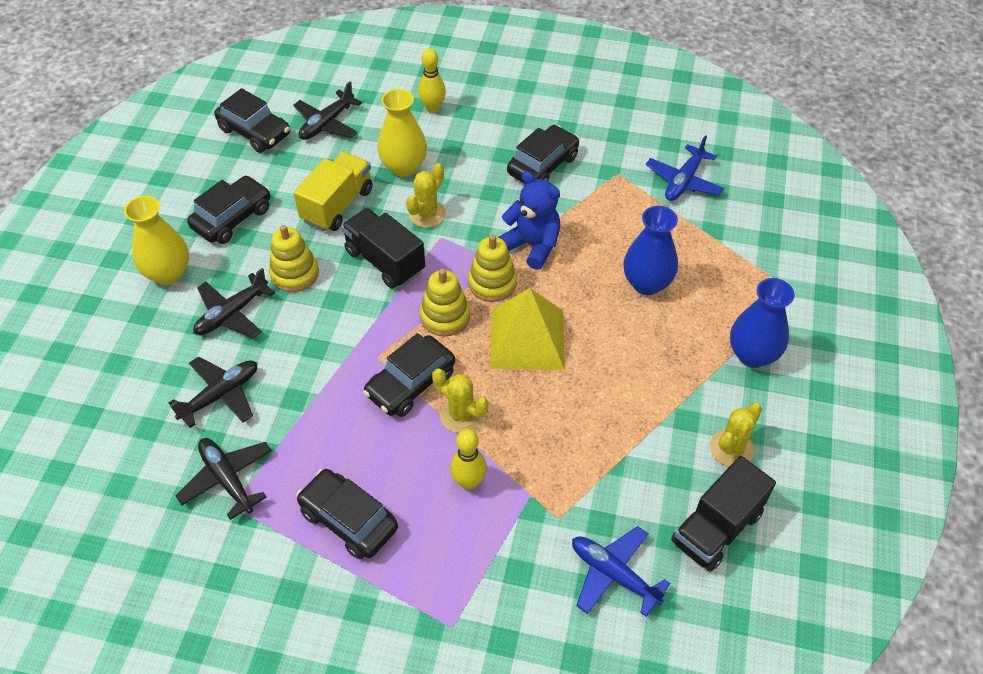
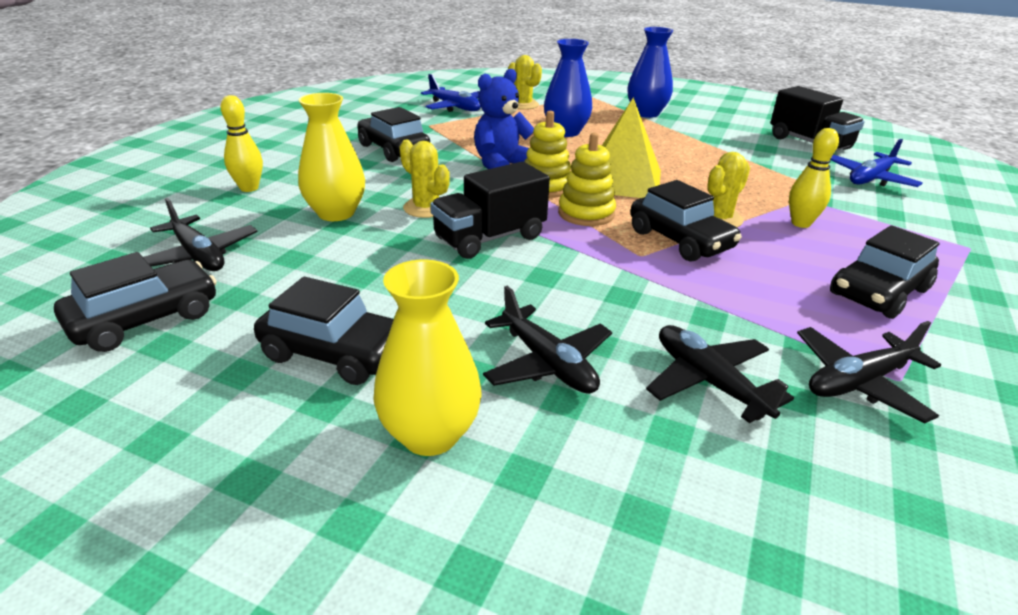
camera: 80 degrees left, 20 degrees down
black car [187,175,270,244] -> black car turned 150 degrees clockwise [254,277,394,385]
yellow stacking toy [269,225,319,292] -> none
yellow truck [294,152,373,231] -> none
yellow cactus [710,403,762,467] -> yellow cactus moved to [508,55,542,110]

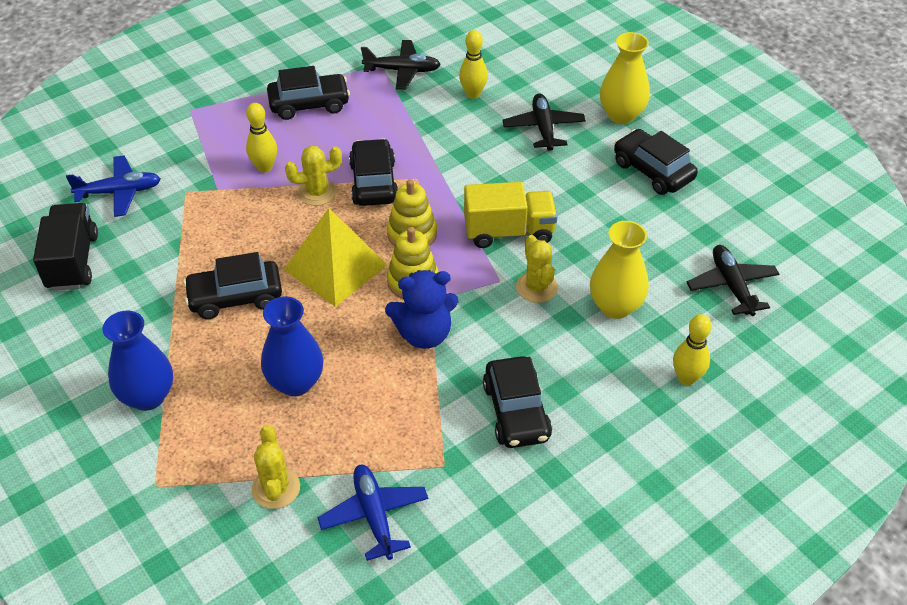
camera: 150 degrees left, 15 degrees up
black car [54,252,217,352] -> black car moved to [183,252,282,319]
black truck [430,162,550,259] -> yellow truck [464,182,558,248]
black plane [646,325,794,423] -> yellow bowling pin [459,30,488,99]

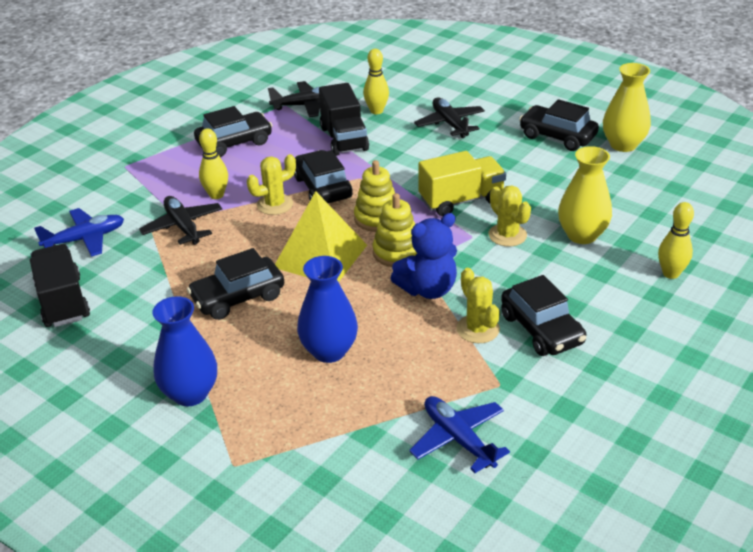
camera: 15 degrees left, 10 degrees down
yellow cactus [251,425,300,509] -> yellow cactus moved to [456,268,500,343]
yellow vase [600,32,650,124] -> yellow vase moved to [603,63,651,152]
black plane [687,245,779,316] -> black plane moved to [139,196,222,245]
none -> black truck [319,83,369,156]

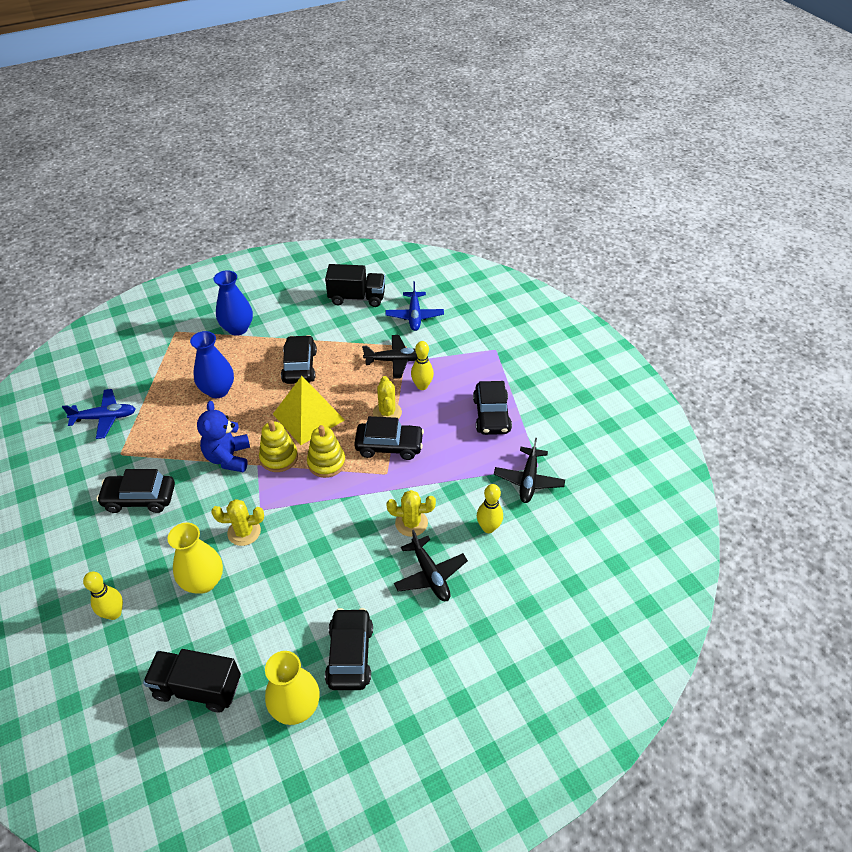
camera: 115 degrees right, 10 degrees up
black truck [319,83,369,156] -> black truck moved to [143,649,241,712]
black plane [414,97,485,138] -> black plane turned 60 degrees clockwise [394,530,468,601]
yellow truck [418,151,506,216] -> none
yellow cactus [456,268,500,343] -> yellow cactus moved to [387,490,436,537]
black car [519,99,599,151] -> black car turned 60 degrees counterclockwise [325,608,373,690]

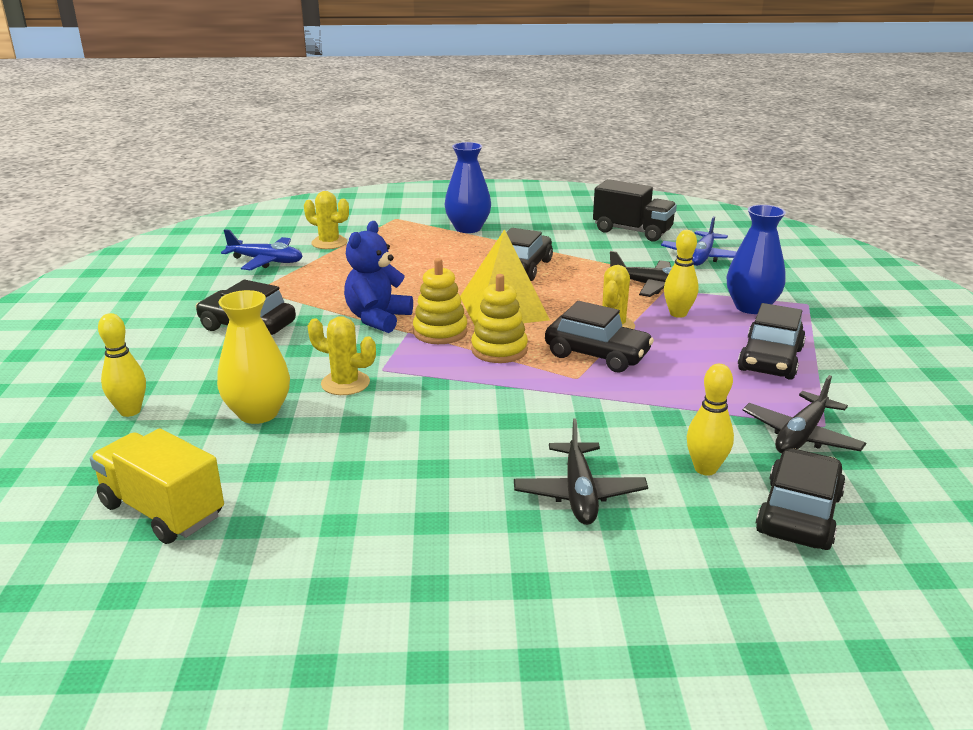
camera: 25 degrees right, 20 degrees down
black truck [143,649,241,712] -> yellow truck [90,428,224,544]
blue vase [190,331,234,398] -> blue vase moved to [727,205,786,314]
yellow vase [265,651,320,725] -> none
black car [325,608,373,690] -> black car moved to [756,448,846,550]
yellow cactus [387,490,436,537] -> yellow cactus moved to [304,191,349,249]

